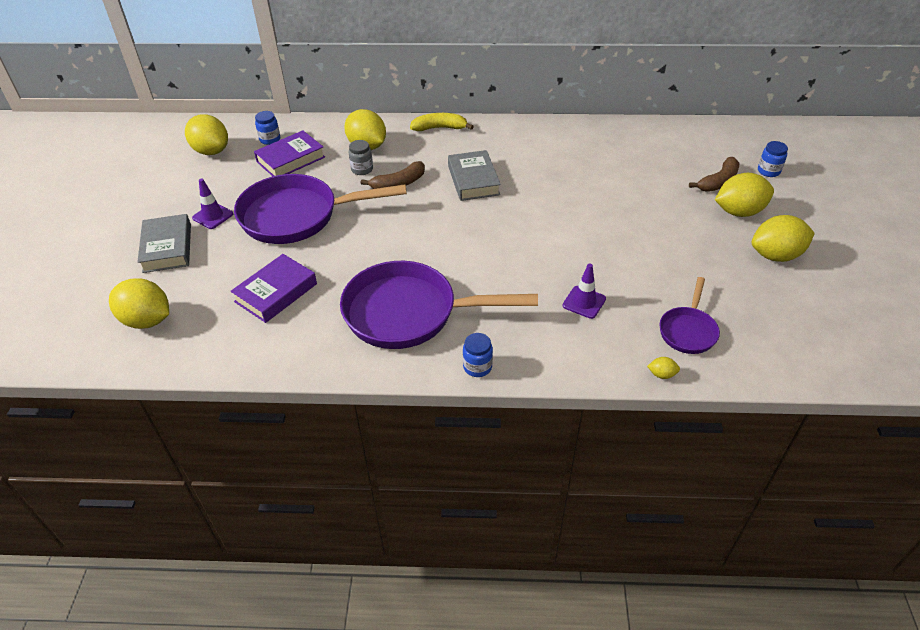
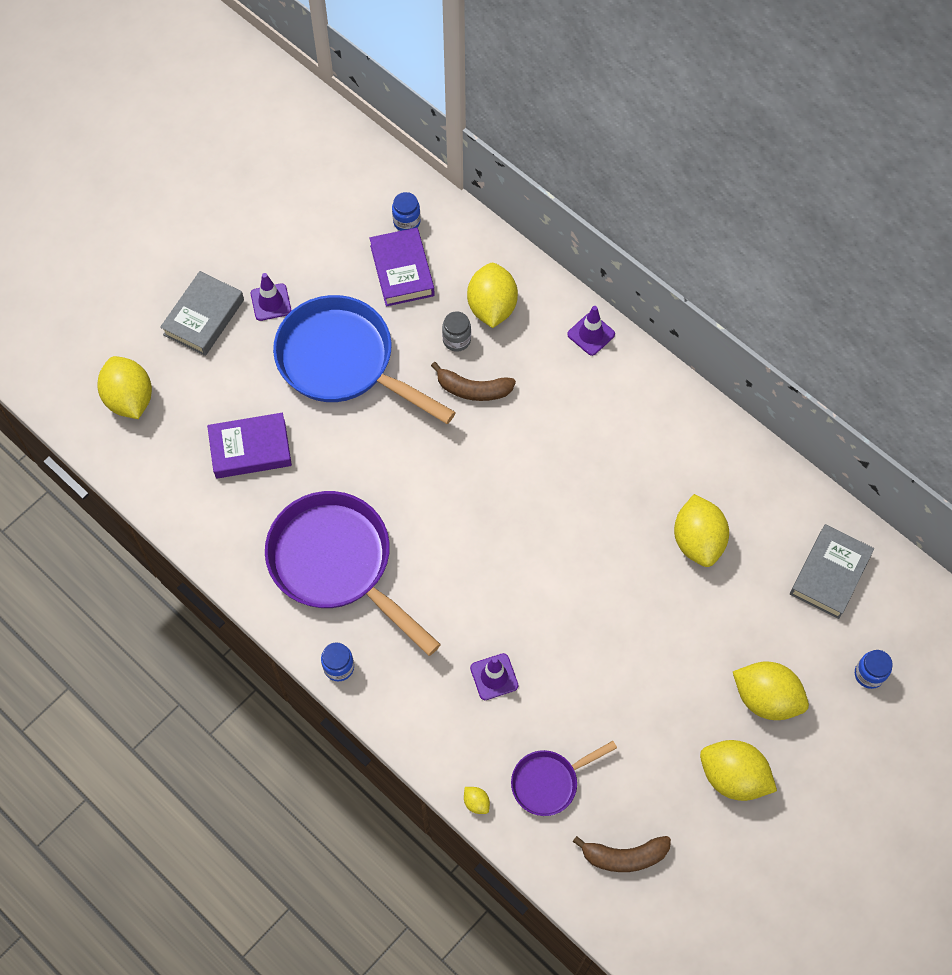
camera: 40 degrees right, 20 degrees up
yellow lemon [185,115,228,155] -> yellow lemon moved to [674,494,729,567]
purple pan [234,174,407,244] -> blue pan [273,295,456,424]
purple book [254,130,325,176] -> purple book turned 75 degrees clockwise [370,227,435,307]
yellow banana [410,113,474,131] -> purple traffic cone [567,306,615,356]
grey book [448,150,501,201] -> grey book moved to [790,524,874,619]
brown banana [689,157,739,192] -> brown banana moved to [573,836,671,872]

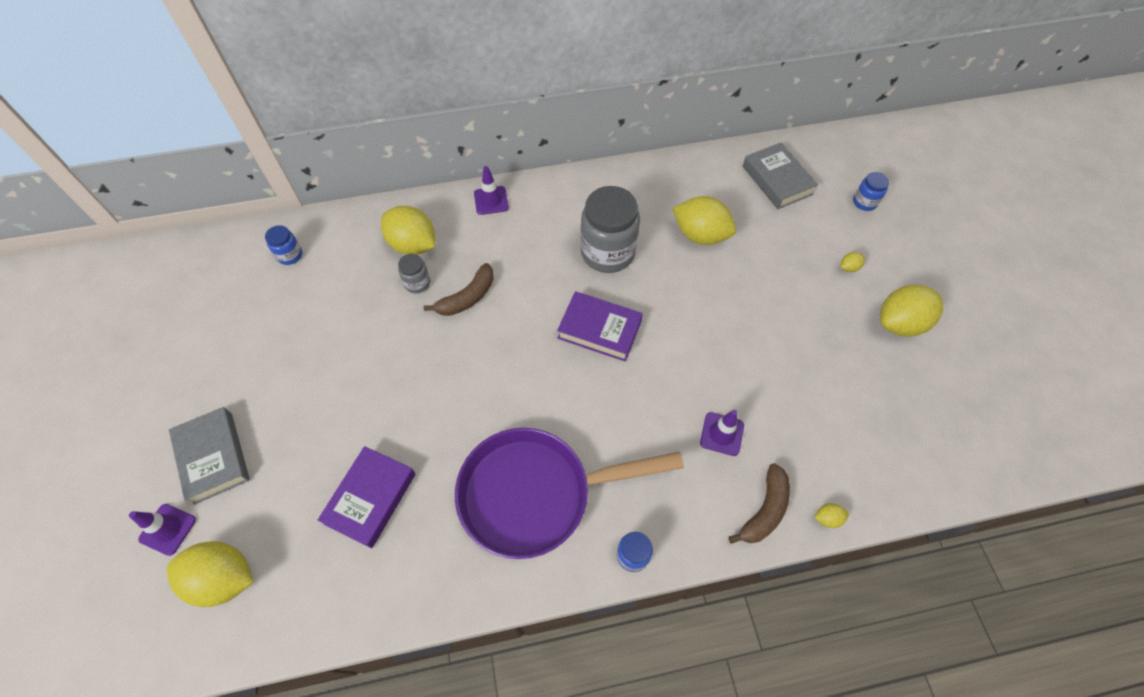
camera: 55 degrees left, 5 degrees down
purple traffic cone [251,273,291,321] -> purple traffic cone moved to [129,504,196,556]
blue pan [273,295,456,424] -> none
purple book [370,227,435,307] -> purple book moved to [557,291,643,362]
purple pan [511,741,617,816] -> none
brown banana [573,836,671,872] -> brown banana moved to [729,463,790,544]
yellow lemon [733,662,809,720] -> yellow lemon [841,252,865,272], size x0.42
none -> grey jar [580,186,640,273]

